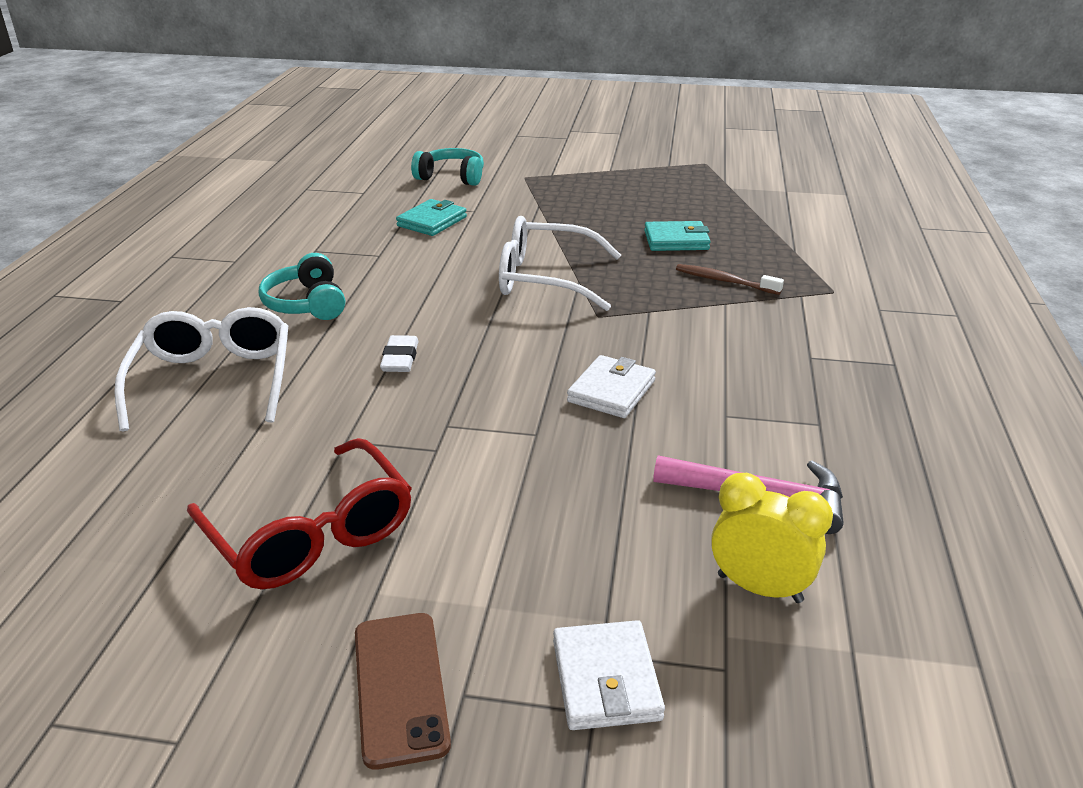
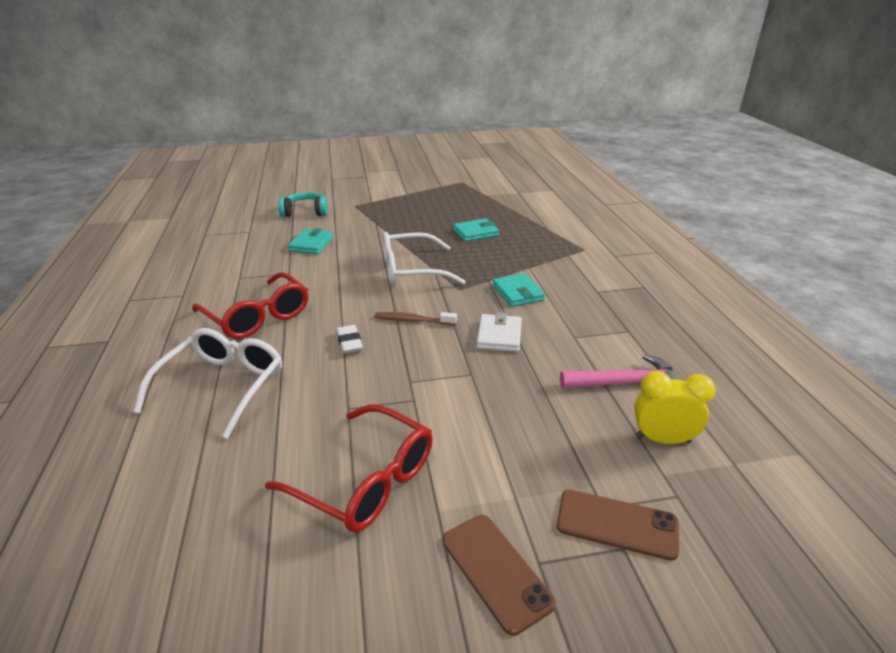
camera: 20 degrees left, 0 degrees up
white glasses [114,307,288,431] -> white glasses turned 45 degrees clockwise [134,328,282,439]
turquoise headphones [259,253,345,320] -> red glasses [192,272,308,339]
white wallet [553,620,665,730] -> brown phone [557,490,679,561]
brown toothbrush [676,264,784,295] -> brown toothbrush moved to [375,312,457,325]
none -> turquoise wallet [492,273,545,307]

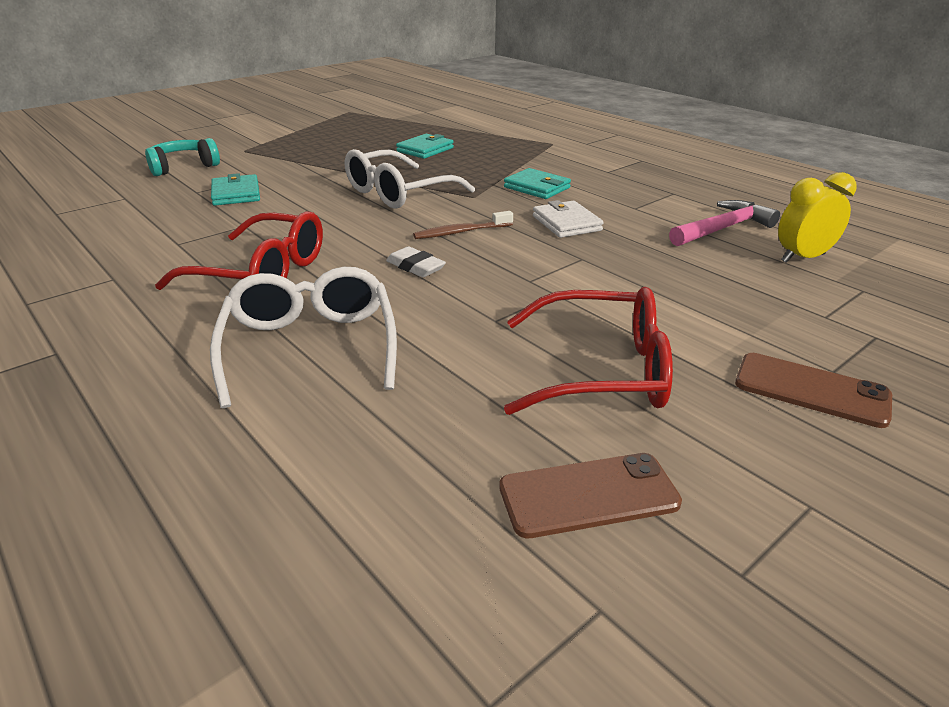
camera: 30 degrees left, 0 degrees up
brown phone [557,490,679,561] -> brown phone moved to [499,453,682,538]

